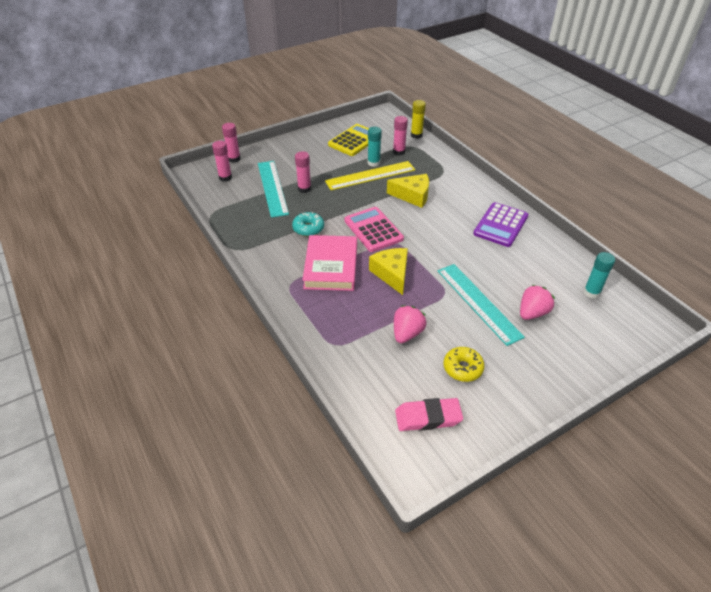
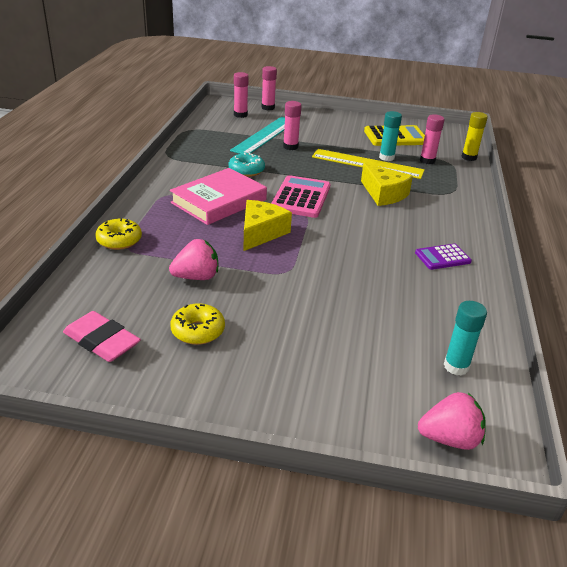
camera: 40 degrees right, 10 degrees down
turquoise ruler [438,264,525,346] -> none
purple calculator [473,202,528,247] -> purple calculator [415,244,472,270], size x0.61
pink strawberry [520,285,555,320] -> pink strawberry moved to [418,392,486,450]
none -> yellow donut [95,218,142,250]

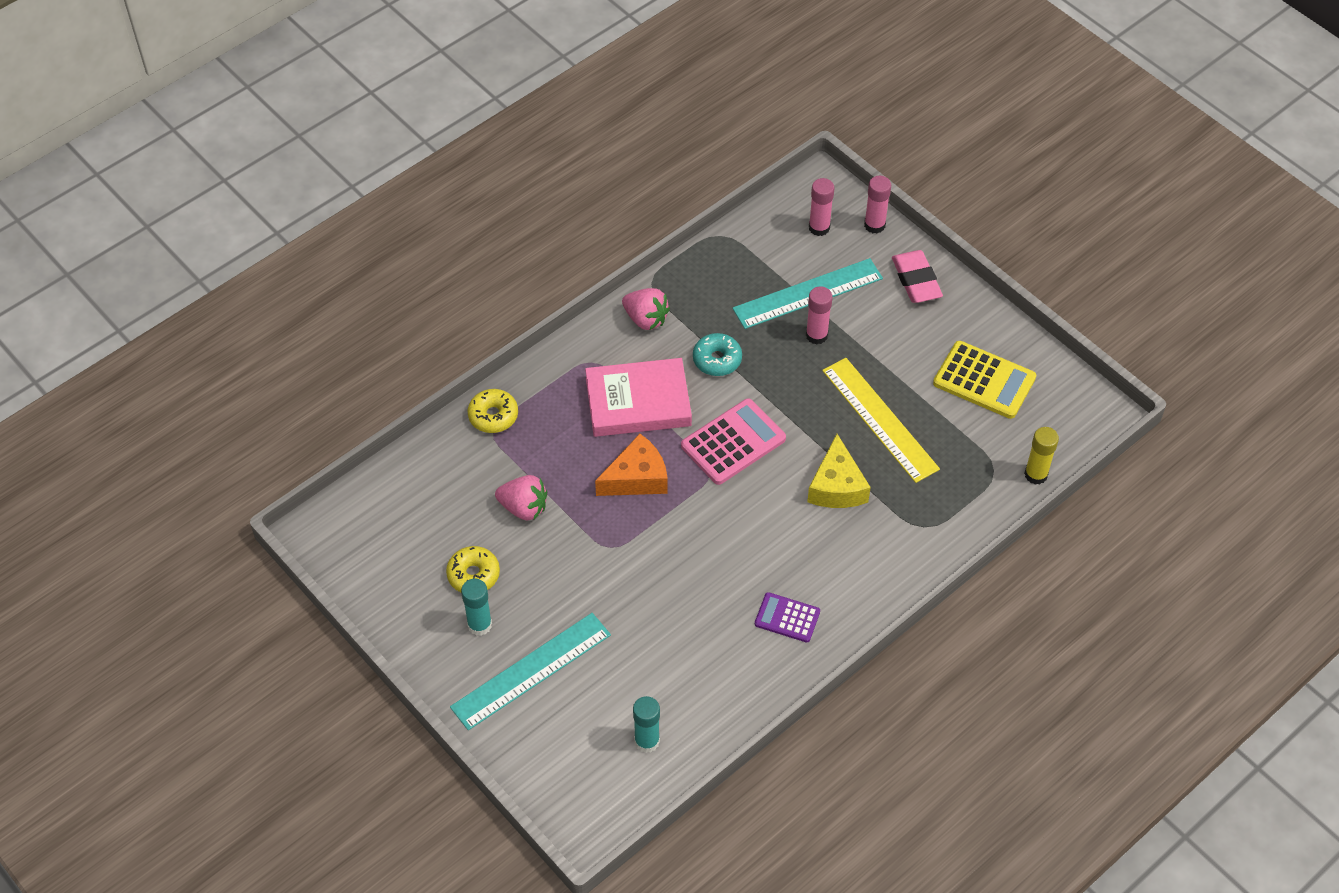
camera: 40 degrees right, 20 degrees up
pink eraser [63,311,141,362] -> pink eraser moved to [892,250,943,303]
yellow cheese [243,200,292,251] -> orange cheese [595,434,668,496]
turquoise glue stick [379,111,402,161] -> turquoise glue stick moved to [461,579,492,636]
pink strawberry [418,392,486,450] -> pink strawberry moved to [622,288,670,330]
pink glue stick [420,114,445,164] -> none
none -> turquoise ruler [450,613,611,730]

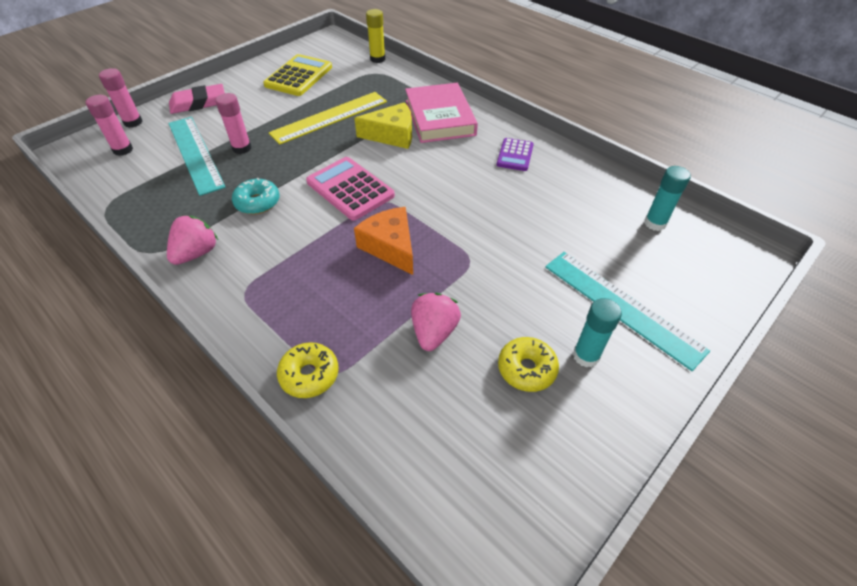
camera: 95 degrees left, 5 degrees down
pink book [585,358,692,437] -> pink book moved to [405,83,478,143]

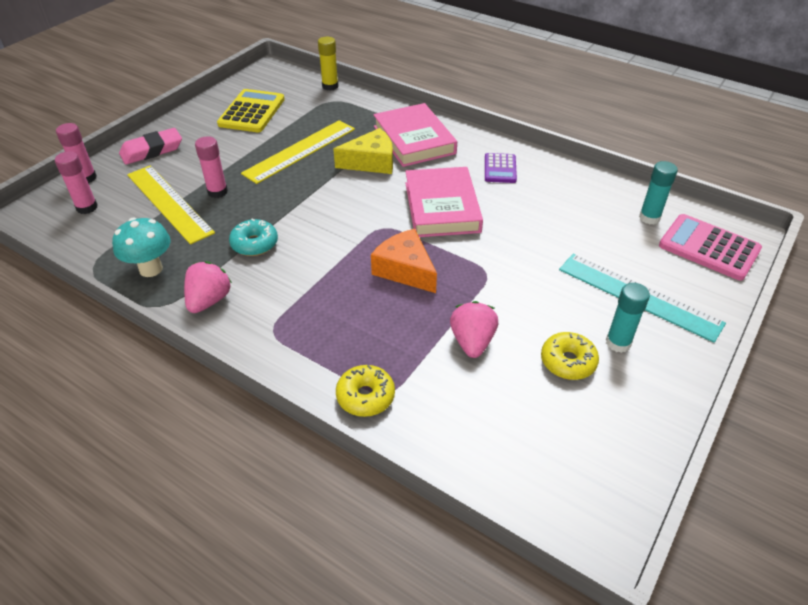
camera: 10 degrees left, 5 degrees down
turquoise ruler [168,117,226,196] -> yellow ruler [127,165,215,245]
pink calculator [306,157,395,221] -> pink calculator moved to [659,214,762,281]
none -> turquoise mushroom [112,218,170,277]
none -> pink book [405,167,483,237]

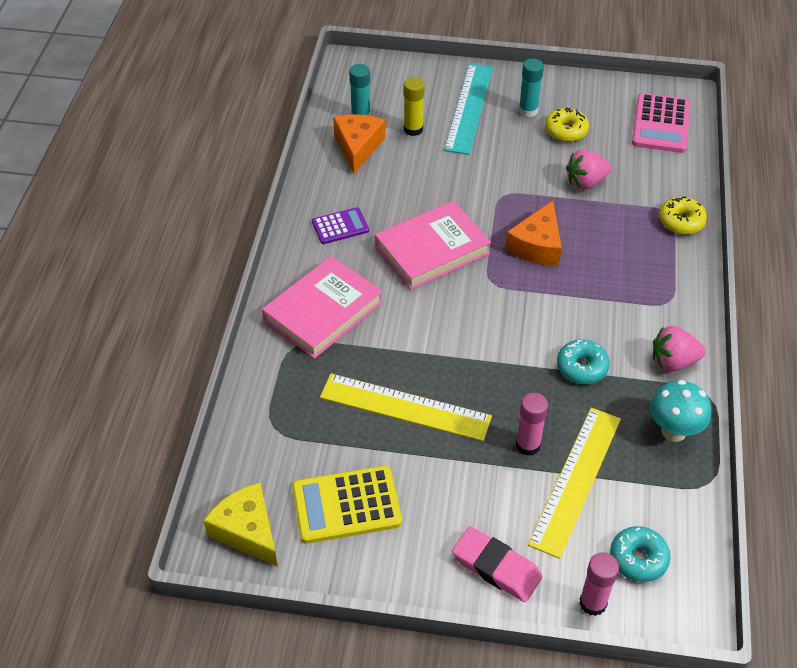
camera: 115 degrees left, 5 degrees up
pink glue stick [55,151,98,214] -> turquoise donut [610,526,671,582]
yellow glue stick [318,37,339,91] -> yellow glue stick moved to [403,77,425,136]
yellow cheese [333,128,393,174] -> yellow cheese moved to [203,482,278,567]
pink calculator [659,214,762,281] -> pink calculator moved to [632,93,691,153]
none -> orange cheese [333,114,385,174]

